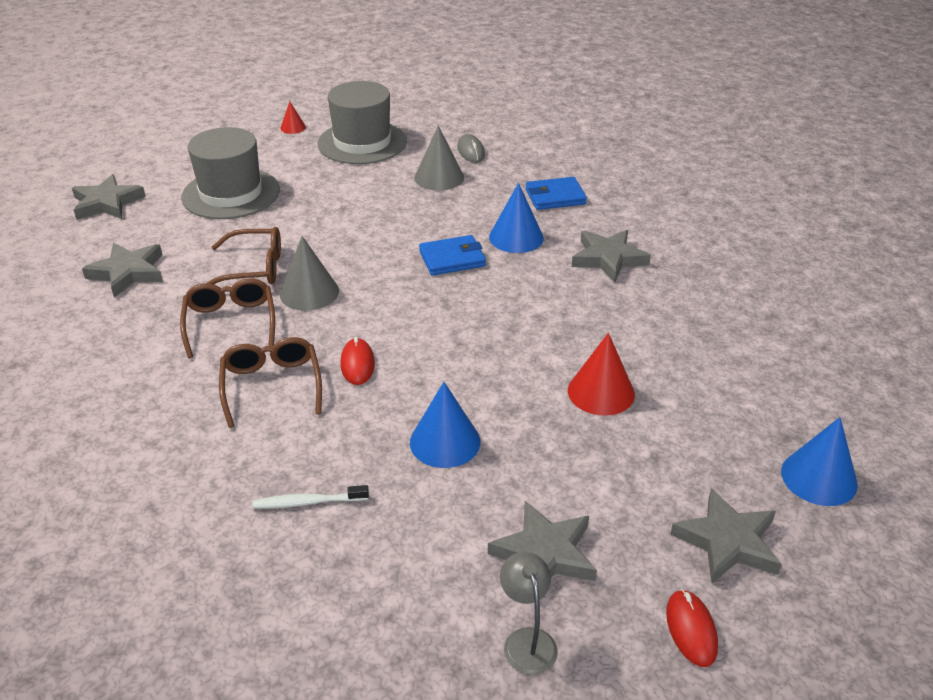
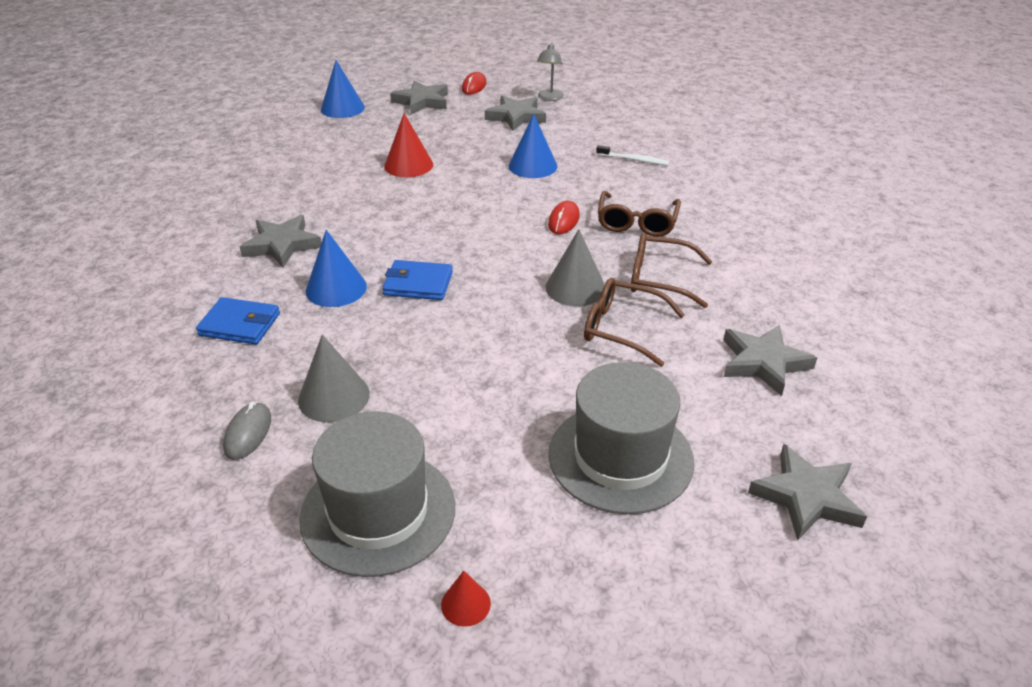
camera: 155 degrees left, 0 degrees up
brown glasses [180,278,275,358] -> brown glasses turned 90 degrees clockwise [631,233,713,308]

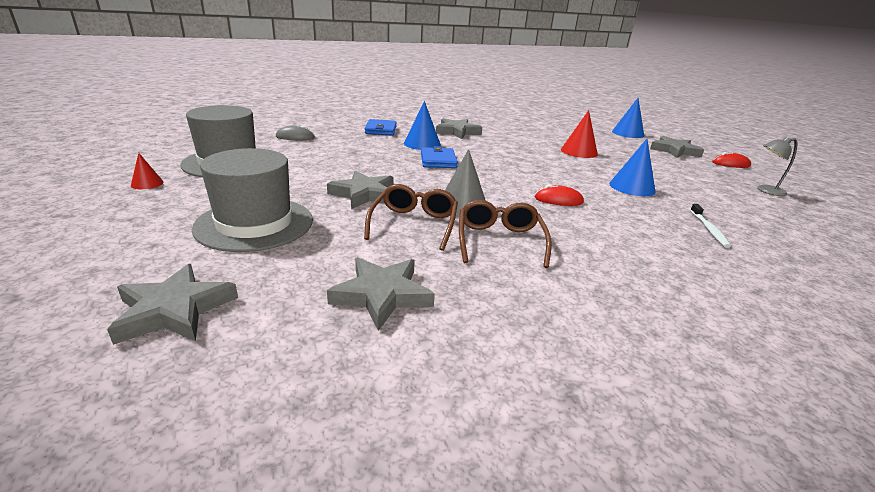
camera: 75 degrees right, 10 degrees down
grey cone [298,335,370,422] -> none
grey star [485,95,546,131] -> grey star moved to [327,171,394,209]
brown glasses [598,191,681,237] -> none

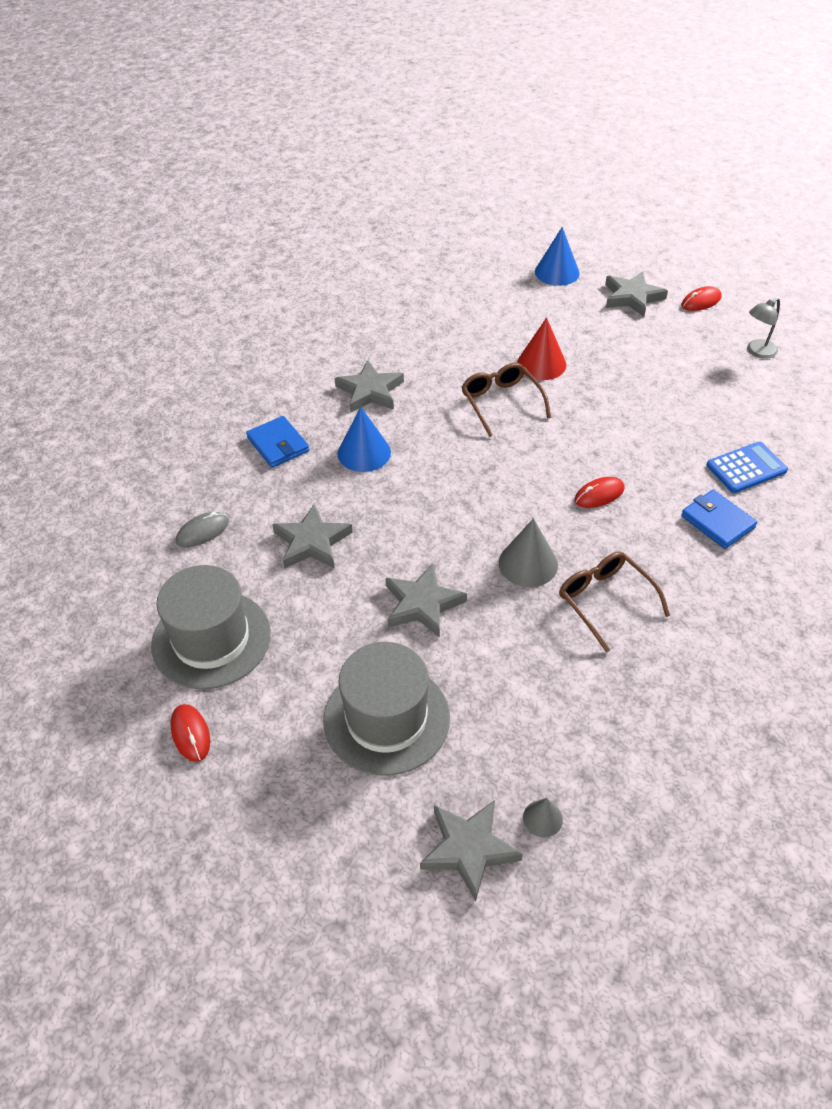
camera: 30 degrees left, 20 degrees up
red cone [131,153,164,189] -> red mouse [170,704,210,762]
grey star [327,257,435,331] -> grey star moved to [272,504,353,569]
brown glasses [364,184,458,251] -> brown glasses moved to [461,363,551,437]
blue wallet [421,146,458,168] -> blue wallet moved to [681,489,757,549]
blue cone [609,139,655,196] -> none
white toothbrush [690,204,731,248] -> blue calculator [707,442,788,493]
none -> grey cone [523,798,563,837]

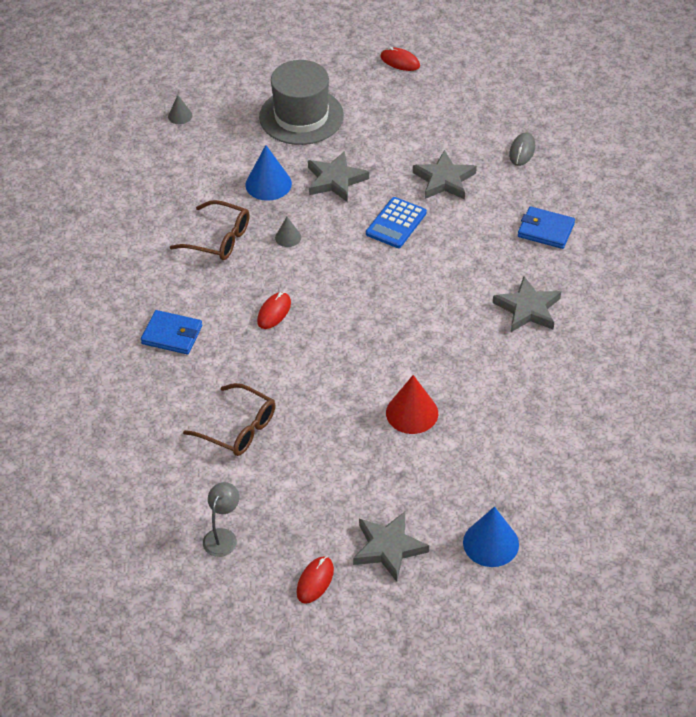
camera: 145 degrees right, 0 degrees up
grey hat [151,565,271,689] -> none
blue cone [338,407,391,472] -> blue cone moved to [245,145,292,201]
grey star [420,800,523,902] -> none
brown glasses [461,363,551,437] -> brown glasses moved to [183,383,276,456]
grey cone [499,518,558,587] -> grey cone [275,217,301,247], size x0.55
blue calculator [707,442,788,493] -> blue calculator moved to [366,197,427,248]

